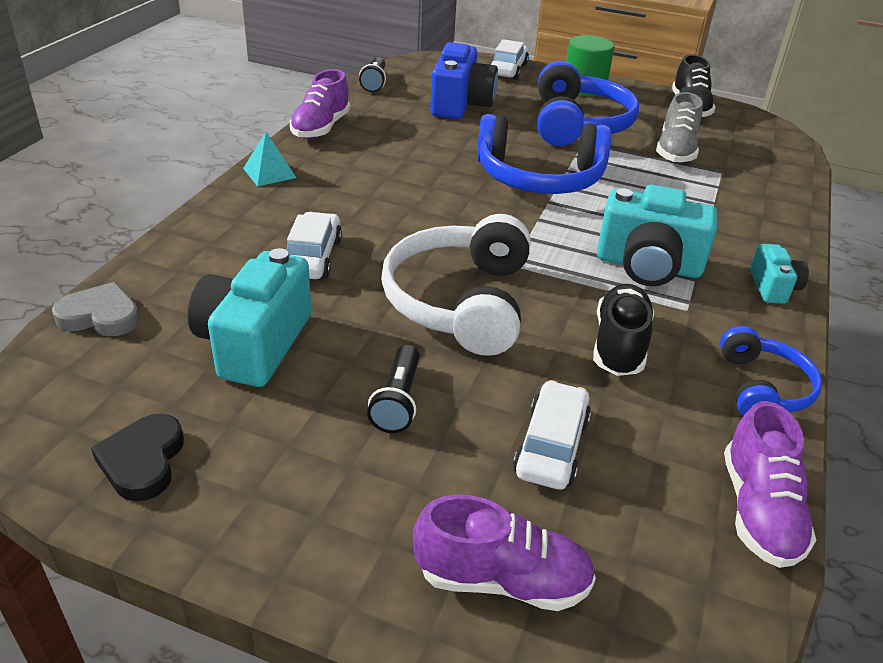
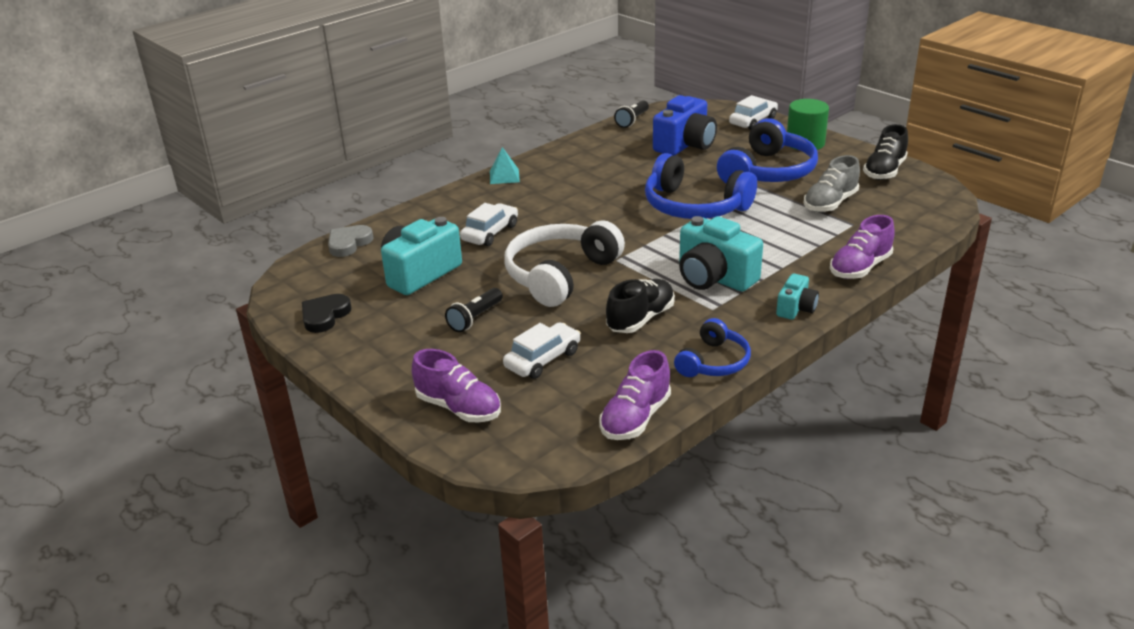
camera: 30 degrees right, 5 degrees down
grey heart [52,282,140,336] -> grey heart turned 90 degrees counterclockwise [328,225,373,257]
purple shoe [290,69,350,139] -> purple shoe moved to [830,215,895,279]

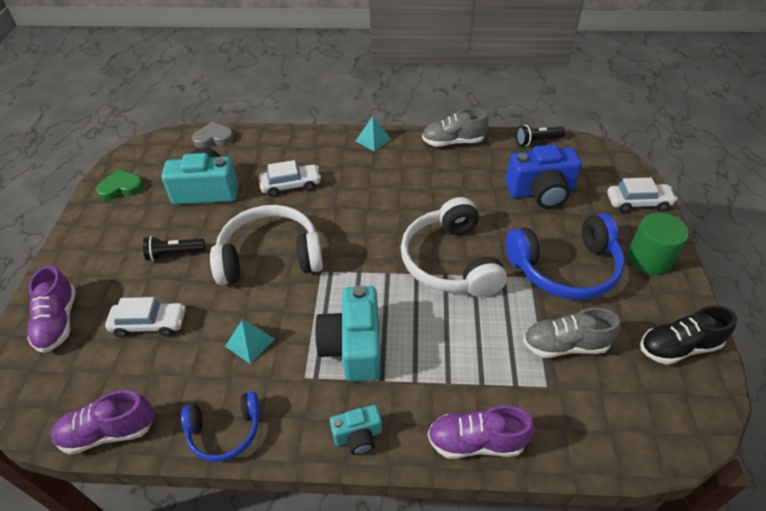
camera: 45 degrees right, 15 degrees up
black heart [302,294,351,333] -> green heart [96,170,144,200]
black shoe [606,279,675,333] -> turquoise pyramid [225,320,274,364]
blue headphones [645,153,757,219] -> white headphones [401,197,507,297]
none -> grey shoe [422,108,489,146]

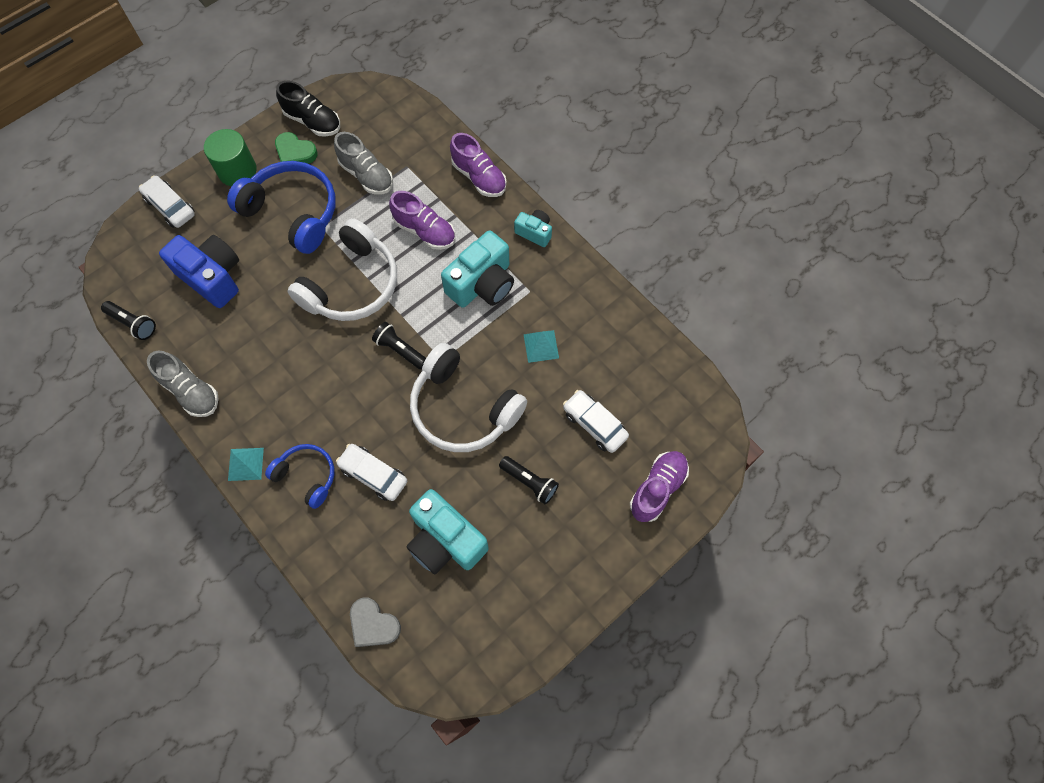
camera: 135 degrees left, 20 degrees up
purple shoe [51,390,155,455] -> purple shoe moved to [389,191,455,250]
green heart [96,170,144,200] -> green heart moved to [275,132,318,164]
blue headphones [181,391,260,462] -> blue headphones moved to [265,444,334,509]
none -> black flashlight [372,322,426,369]

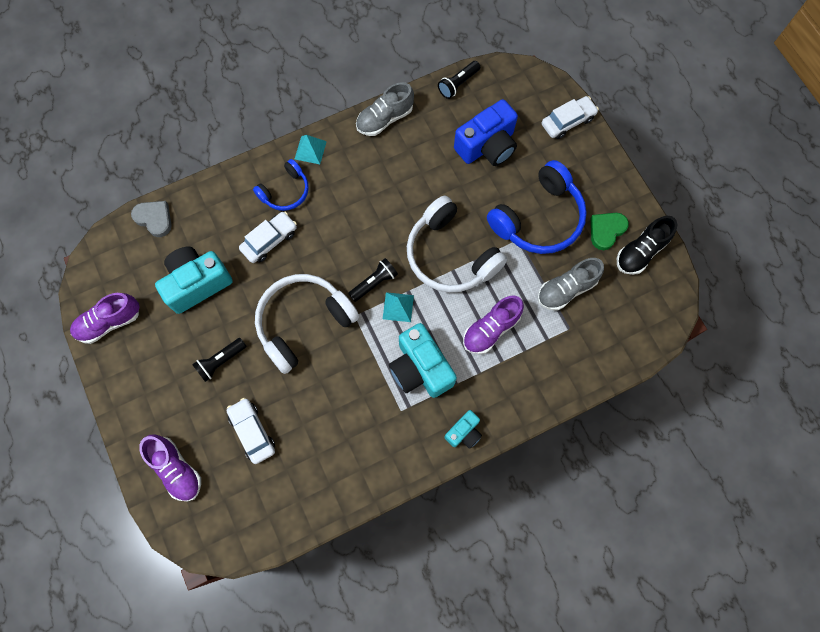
camera: 105 degrees right, 5 degrees up
green cylinder [204,129,257,186] -> none
grey heart [350,597,401,647] -> grey heart turned 75 degrees clockwise [131,201,172,237]
purple shoe [450,133,507,197] -> purple shoe moved to [70,293,140,344]
turquoise pyramid [523,330,559,363] -> turquoise pyramid moved to [383,292,414,322]
white car [563,390,629,453] -> white car turned 90 degrees counterclockwise [227,398,275,464]

